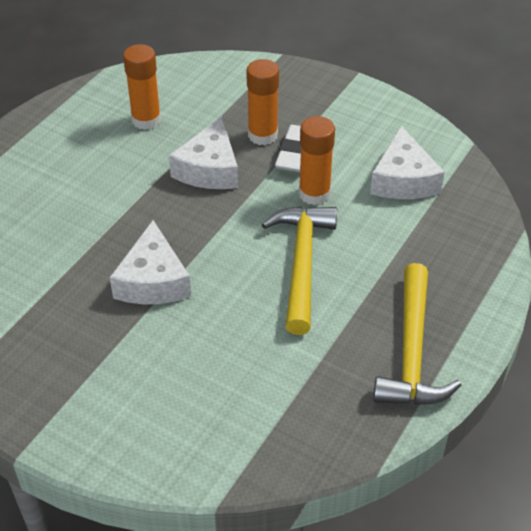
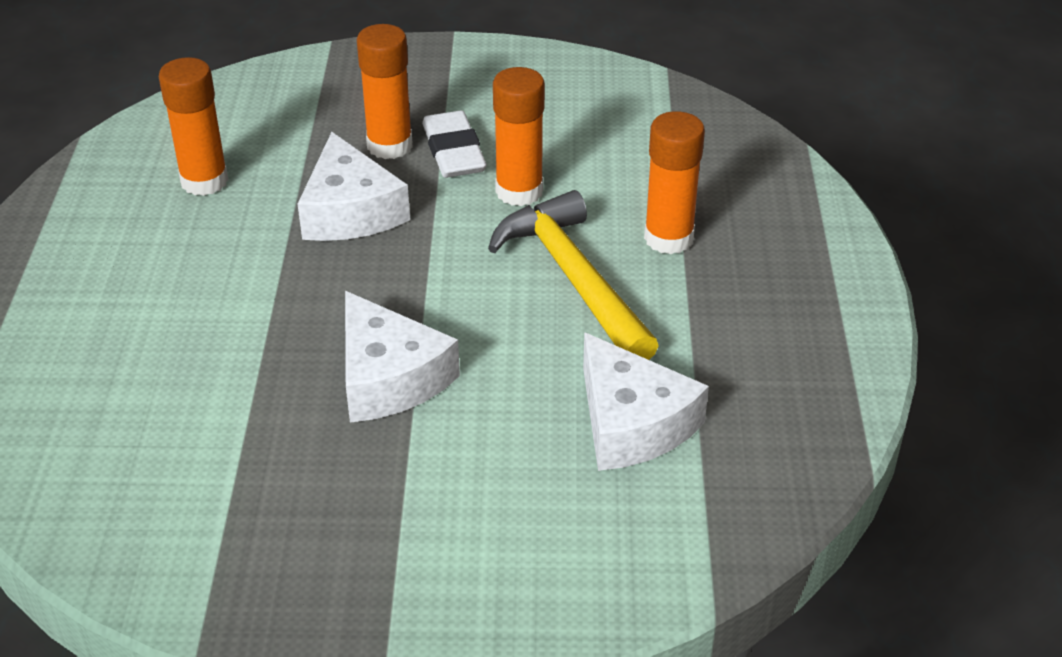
camera: 30 degrees left, 5 degrees down
white cheese [370,126,445,199] -> white cheese moved to [583,332,709,471]
yellow hammer [373,263,461,405] -> none
none -> orange glue stick [644,111,705,254]

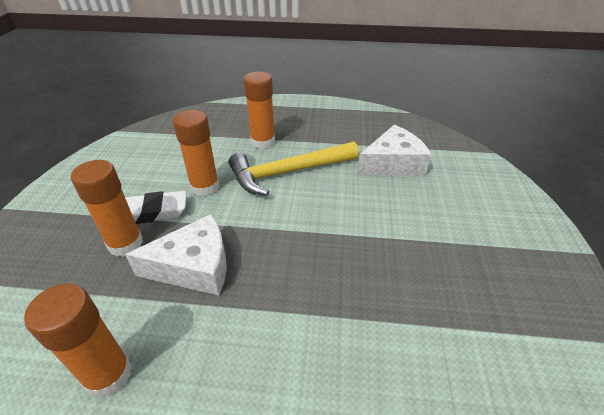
camera: 85 degrees left, 0 degrees up
white cheese [345,291,460,423] -> none

